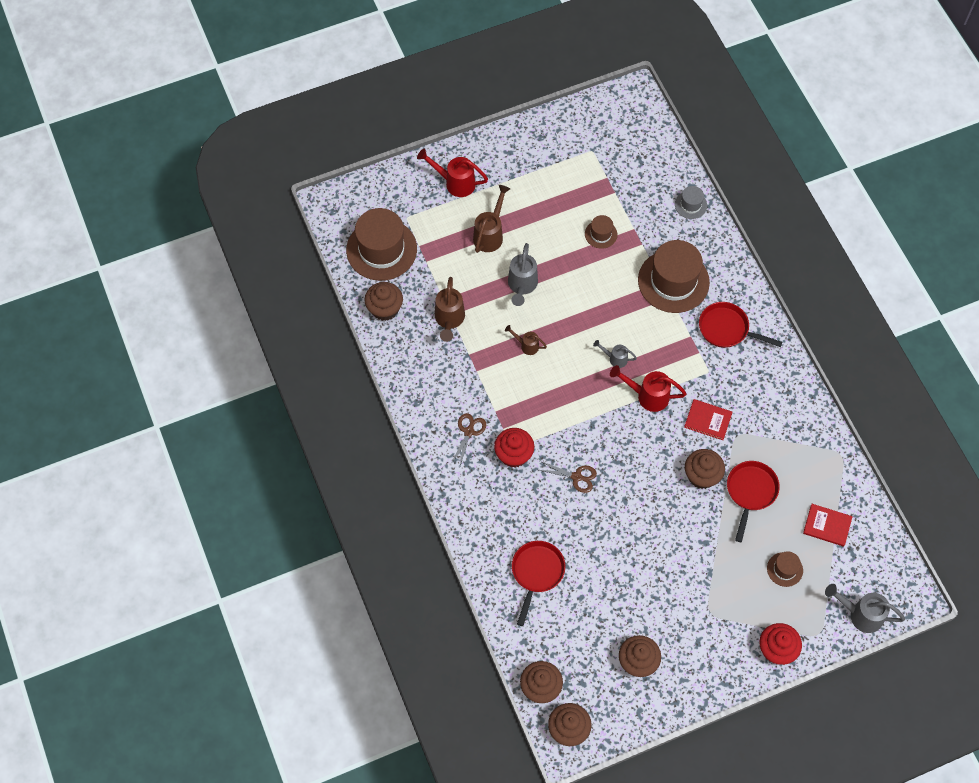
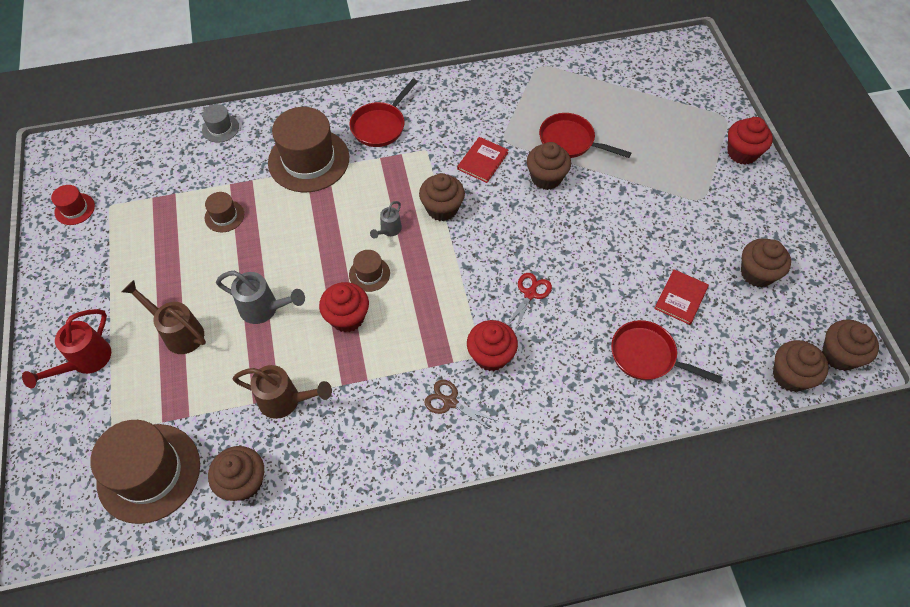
camera: 80 degrees left, 5 degrees down
brown watering can [505,325,547,355] -> red cupcake [319,282,369,332]
brown scissors [539,461,597,493] -> red scissors [507,273,552,333]
red watering can [610,365,687,412] -> brown cupcake [419,173,465,221]
brown hat [767,551,803,587] -> brown hat moved to [349,250,390,292]
red book [803,504,853,547] -> red book moved to [654,269,709,325]
grey watering can [825,584,905,633] -> none
none -> red hat [51,185,95,225]

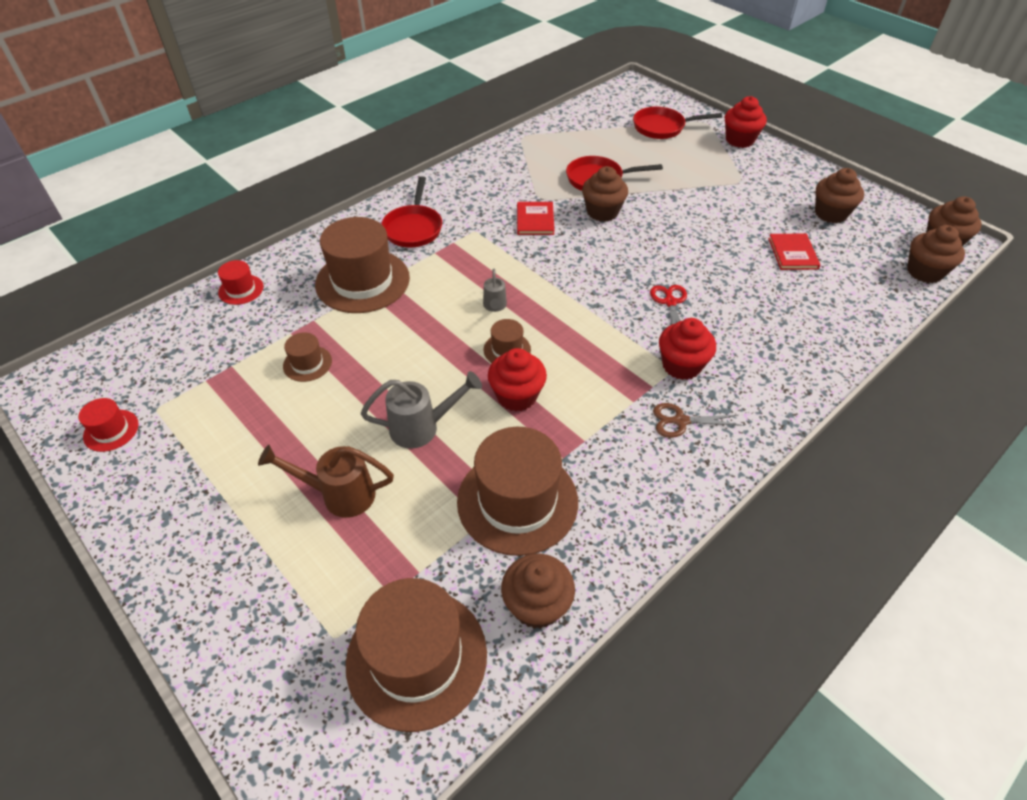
camera: 30 degrees left, 10 degrees down
red watering can [22,309,111,388] -> none
grey hat [202,104,239,143] -> red hat [218,260,264,305]
brown watering can [233,365,332,419] -> brown hat [457,427,578,556]
brown cupcake [419,173,465,221] -> none
red pan [611,320,723,384] -> red pan moved to [633,106,722,139]

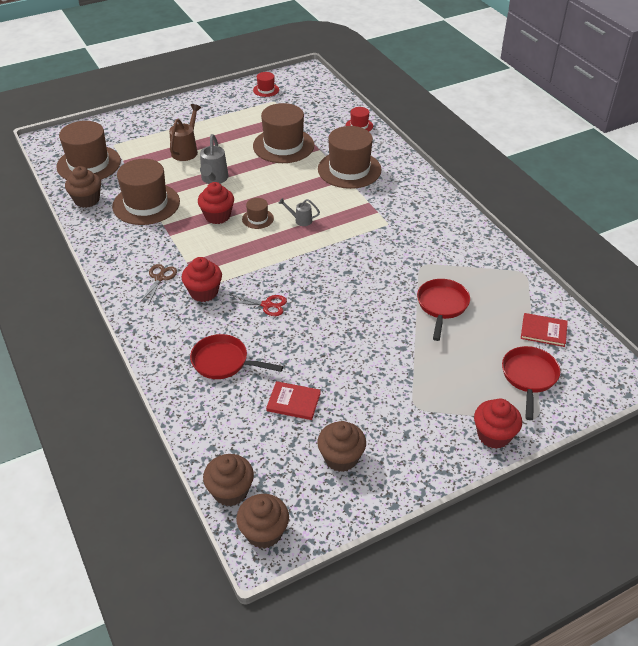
camera: 105 degrees right, 5 degrees down
brown hat [283,332,332,382] -> brown hat [253,103,314,163], size x2.15
red pan [381,177,442,247] -> red pan moved to [190,334,283,379]
red book [517,202,555,235] -> red book moved to [521,313,568,347]
brown cupcake [582,166,628,222] -> none

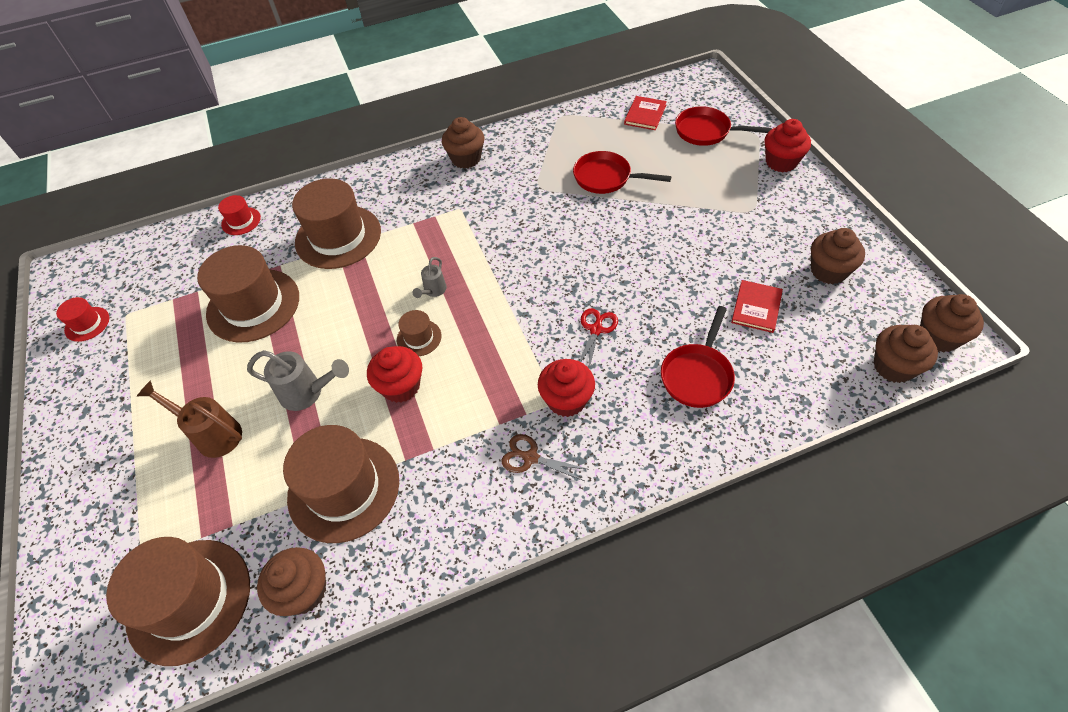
camera: 80 degrees left, 10 degrees up
none -> brown cupcake [442,117,485,169]

